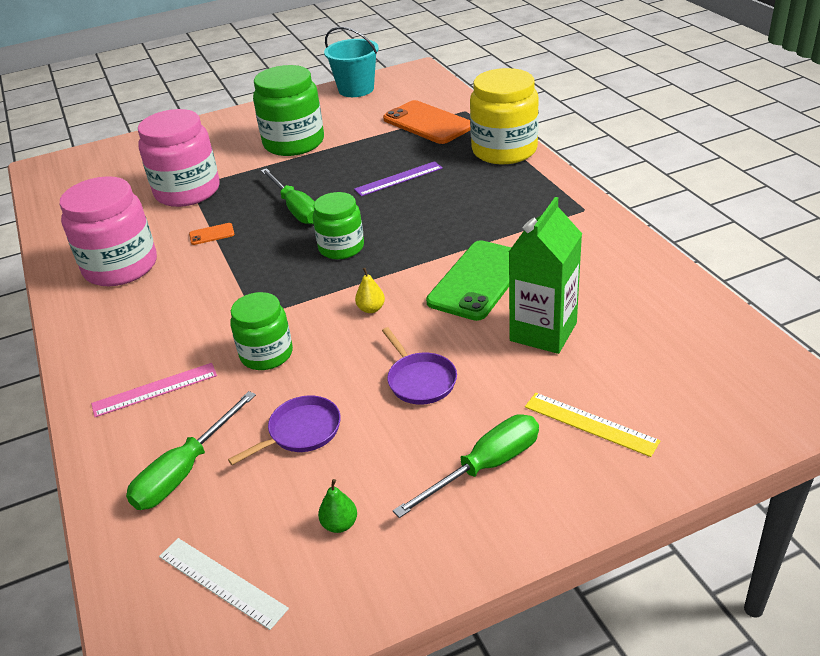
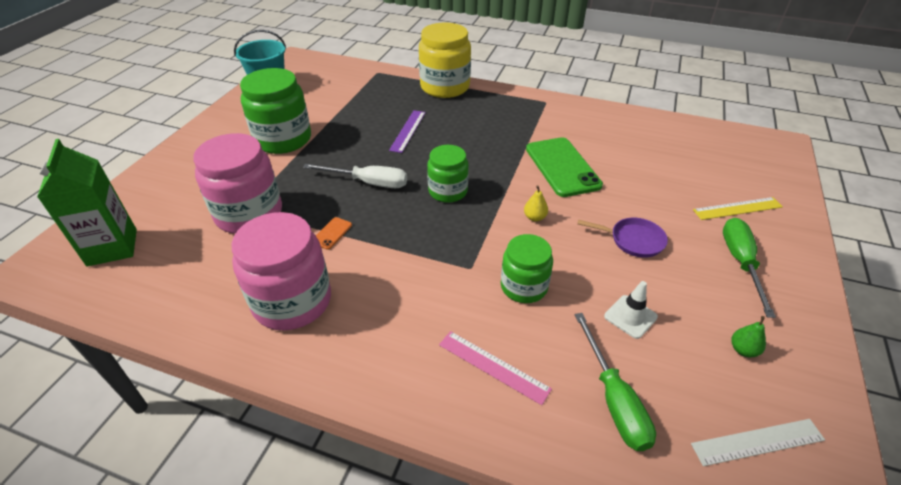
camera: 50 degrees left, 5 degrees up
pink ruler [91,363,217,417] -> pink ruler turned 75 degrees counterclockwise [439,331,552,405]
purple pan [228,395,341,465] -> white traffic cone [604,281,658,339]
green screwdriver [261,168,315,224] -> white screwdriver [303,164,407,188]
orange phone [383,100,470,144] -> none
green carton [509,197,582,354] -> green carton moved to [37,139,137,267]

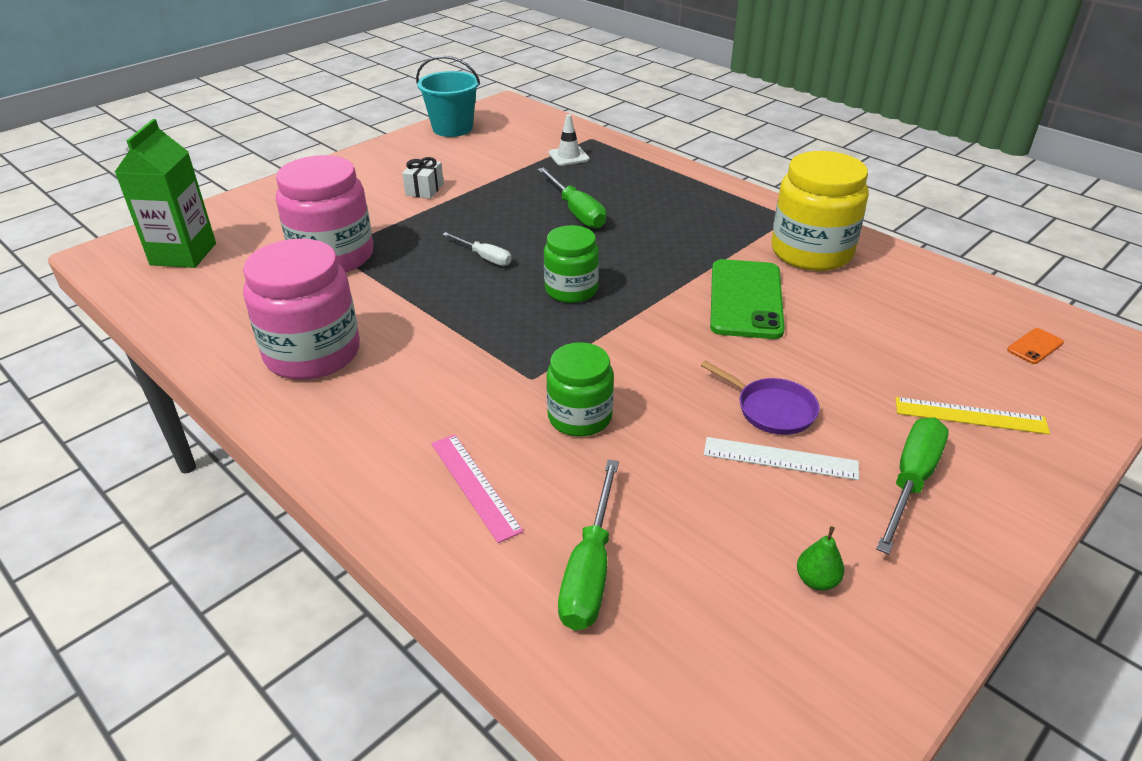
camera: 25 degrees right, 5 degrees down
green jar [240,68,311,154] -> white gift [402,157,444,199]
white screwdriver [303,164,407,188] -> white screwdriver [442,232,512,266], size x0.63
orange phone [316,217,352,250] -> orange phone moved to [1007,328,1064,364]
purple ruler [389,110,426,153] -> green screwdriver [537,167,606,229]
yellow jar [419,23,471,98] -> yellow jar moved to [772,151,869,271]
yellow pear [524,185,548,221] -> none
white traffic cone [604,281,658,339] -> white traffic cone moved to [549,114,590,166]
white ruler [691,419,825,466] -> white ruler moved to [704,437,859,480]

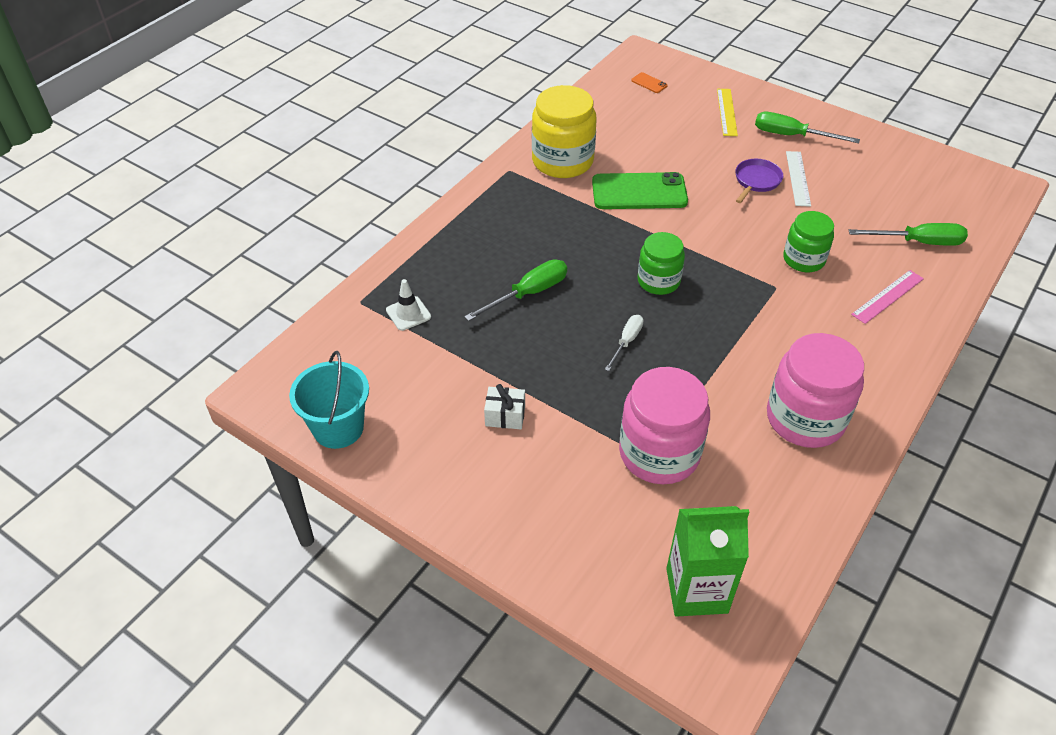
camera: 100 degrees left, 10 degrees up
green pear [797,526,844,591] -> none

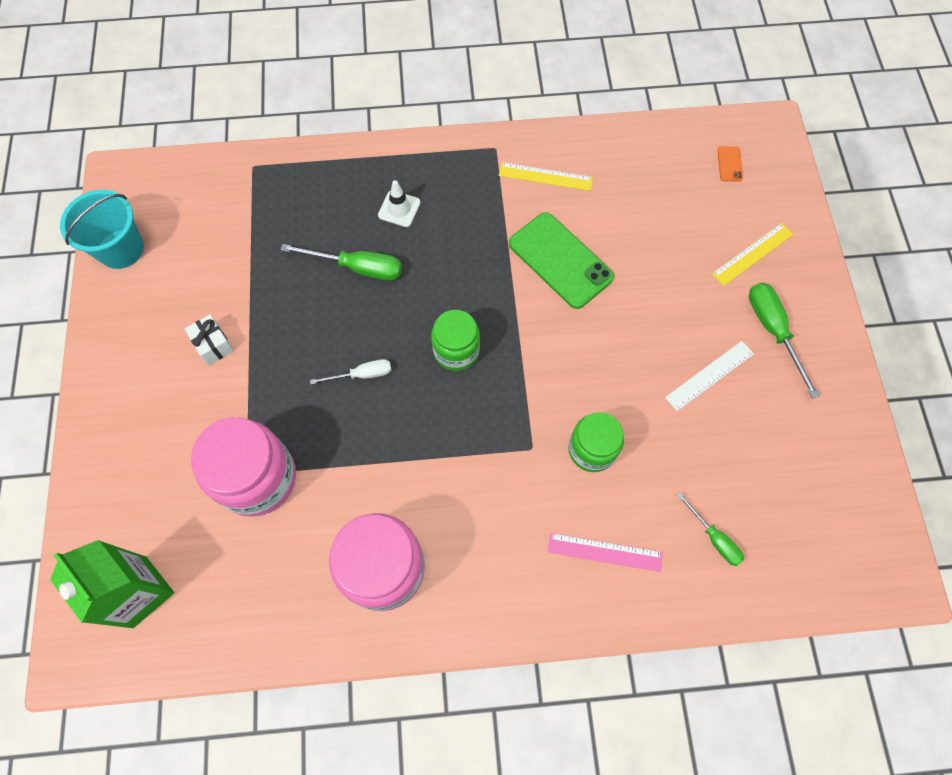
camera: 50 degrees right, 20 degrees up
white traffic cone [386,279,431,331] -> white traffic cone moved to [378,180,421,227]
yellow jar [532,85,597,178] -> yellow ruler [499,162,593,191]
purple pan [735,159,783,203] -> none
green screwdriver [849,223,968,246] -> green screwdriver [677,492,744,566], size x0.63

